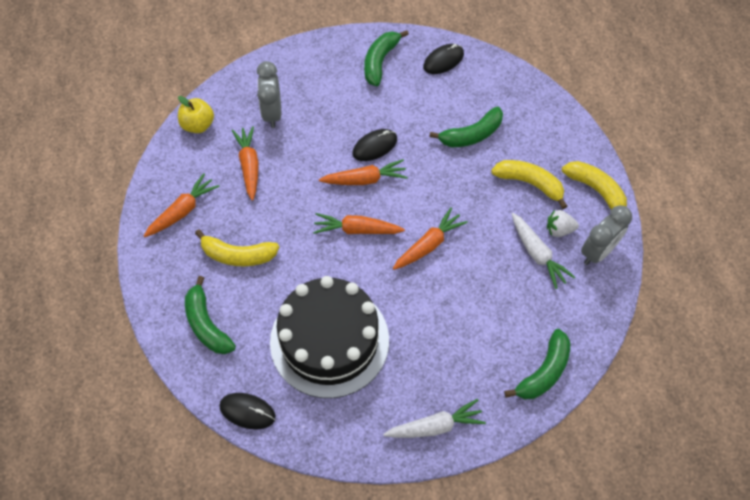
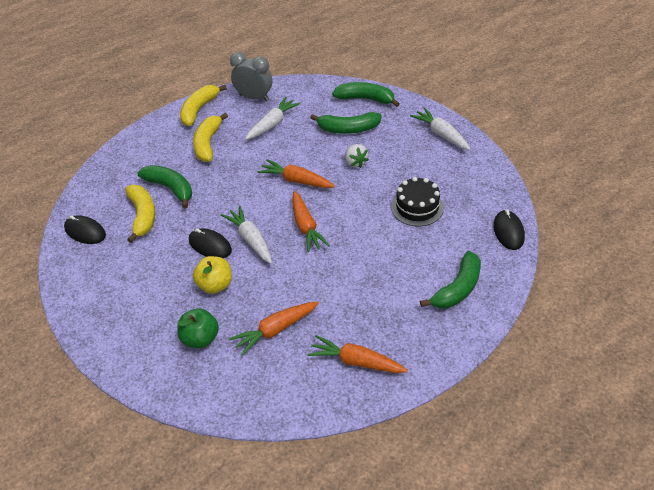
camera: 110 degrees left, 15 degrees down
yellow apple [178,96,214,133] -> yellow apple moved to [193,256,232,294]
yellow banana [195,229,279,266] -> yellow banana moved to [125,185,155,243]
grey clock [257,61,281,128] -> green apple [177,308,219,348]
black cake [270,276,389,398] -> black cake [391,177,444,226], size x0.50
orange carrot [319,159,408,185] -> white carrot [221,206,272,264]
green banana [364,30,409,86] -> green banana moved to [310,112,382,134]
white strawberry [547,210,579,237] -> white strawberry moved to [345,144,369,168]

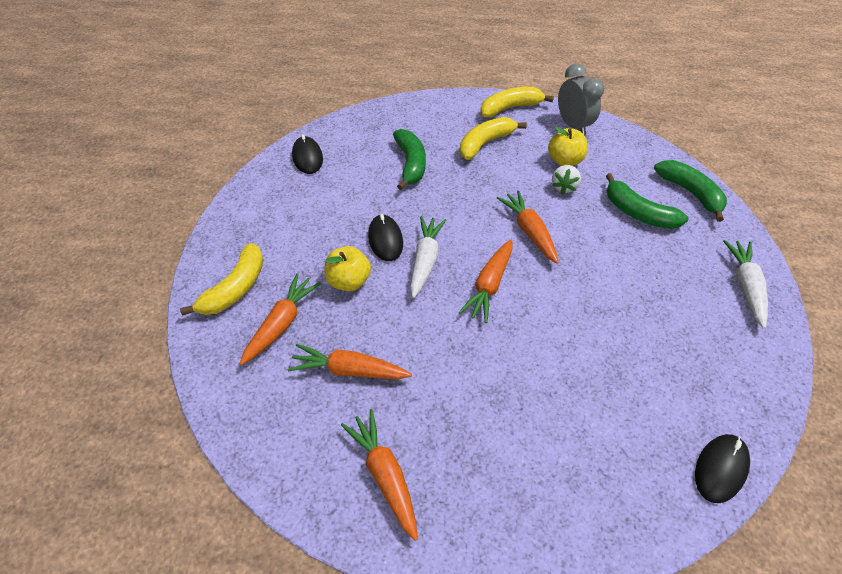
camera: 40 degrees right, 5 degrees up
yellow banana [125,185,155,243] -> yellow banana moved to [180,243,264,315]
green apple [177,308,219,348] -> orange carrot [240,273,321,365]
white carrot [245,97,301,140] -> yellow apple [548,127,588,166]
white strawberry [345,144,369,168] -> white strawberry moved to [552,165,581,194]
black cake [391,177,444,226] -> none
green banana [420,251,481,308] -> none

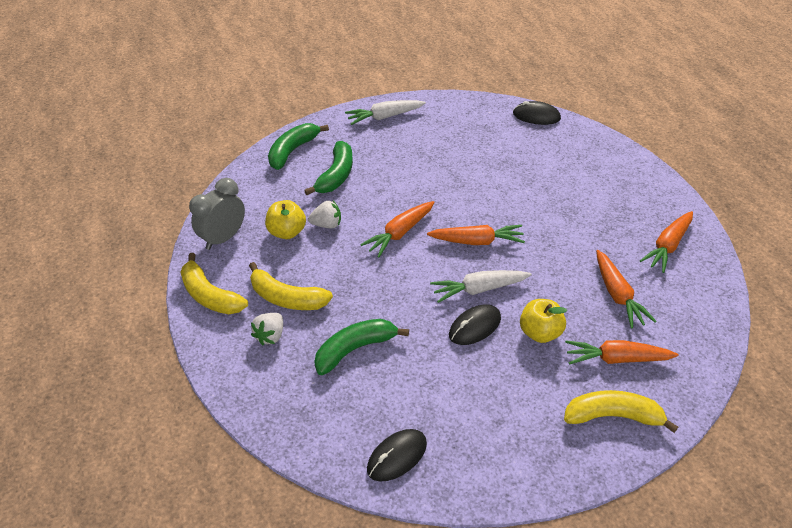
camera: 115 degrees left, 5 degrees down
none -> white strawberry [251,313,283,345]

